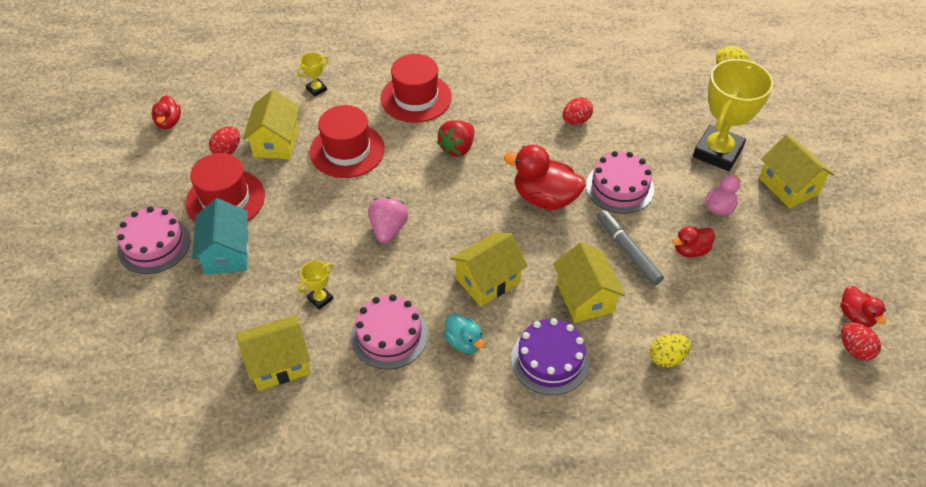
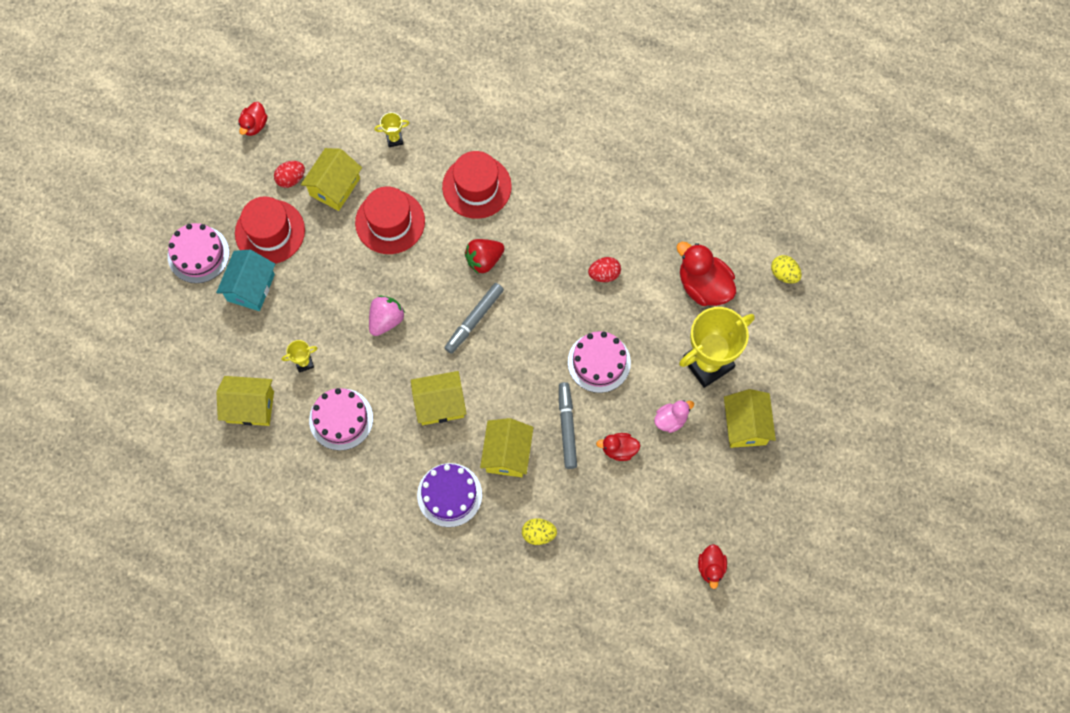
camera: 25 degrees right, 20 degrees up
turquoise duck [444,313,484,353] -> none
red duck [504,145,586,210] -> red duck moved to [677,242,736,306]
red egg [841,322,881,361] -> none
none -> grey marker [444,283,504,354]

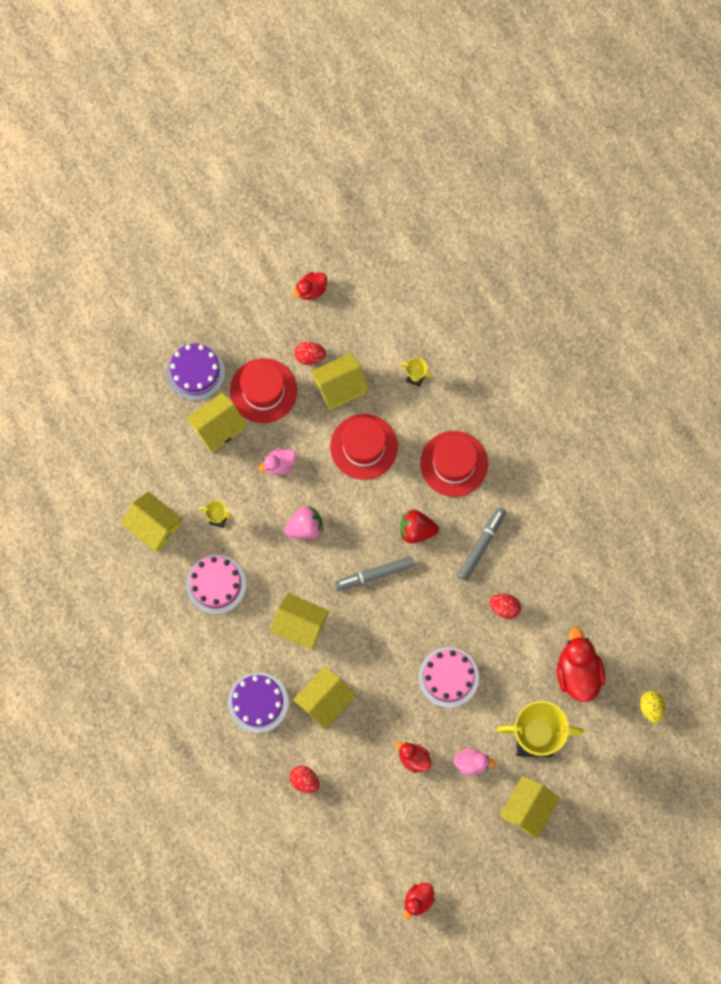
camera: 35 degrees right, 5 degrees up
pink cake [168,223,230,283] -> purple cake [166,343,225,401]
turquoise house [216,250,275,311] -> yellow house [186,393,247,452]
yellow egg [522,518,557,545] -> red egg [289,766,320,794]
grey marker [559,382,577,469] -> grey marker moved to [457,508,506,581]
none -> pink duck [259,448,297,475]

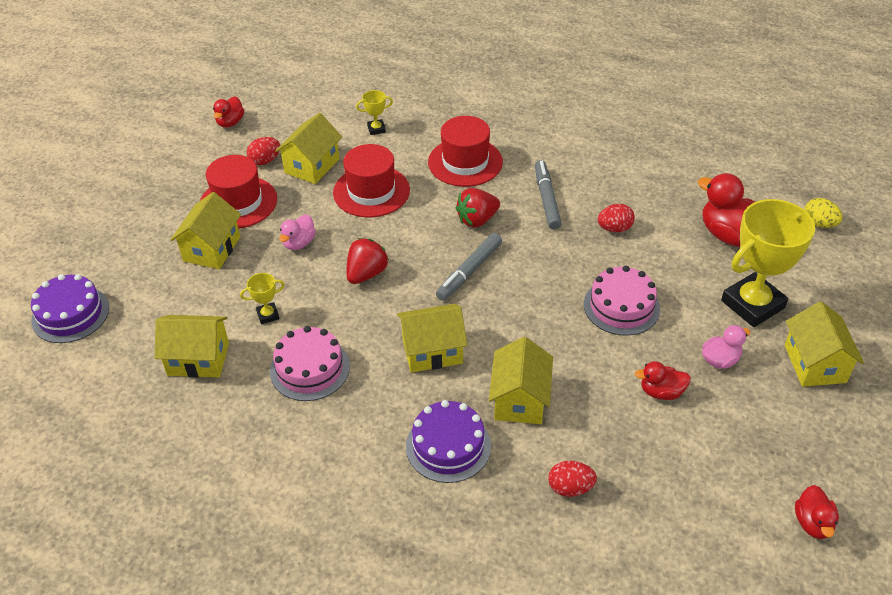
camera: 35 degrees left, 30 degrees down
purple cake [166,343,225,401] -> purple cake moved to [31,274,109,343]
pink strawberry [284,506,323,539] -> red strawberry [347,238,389,284]

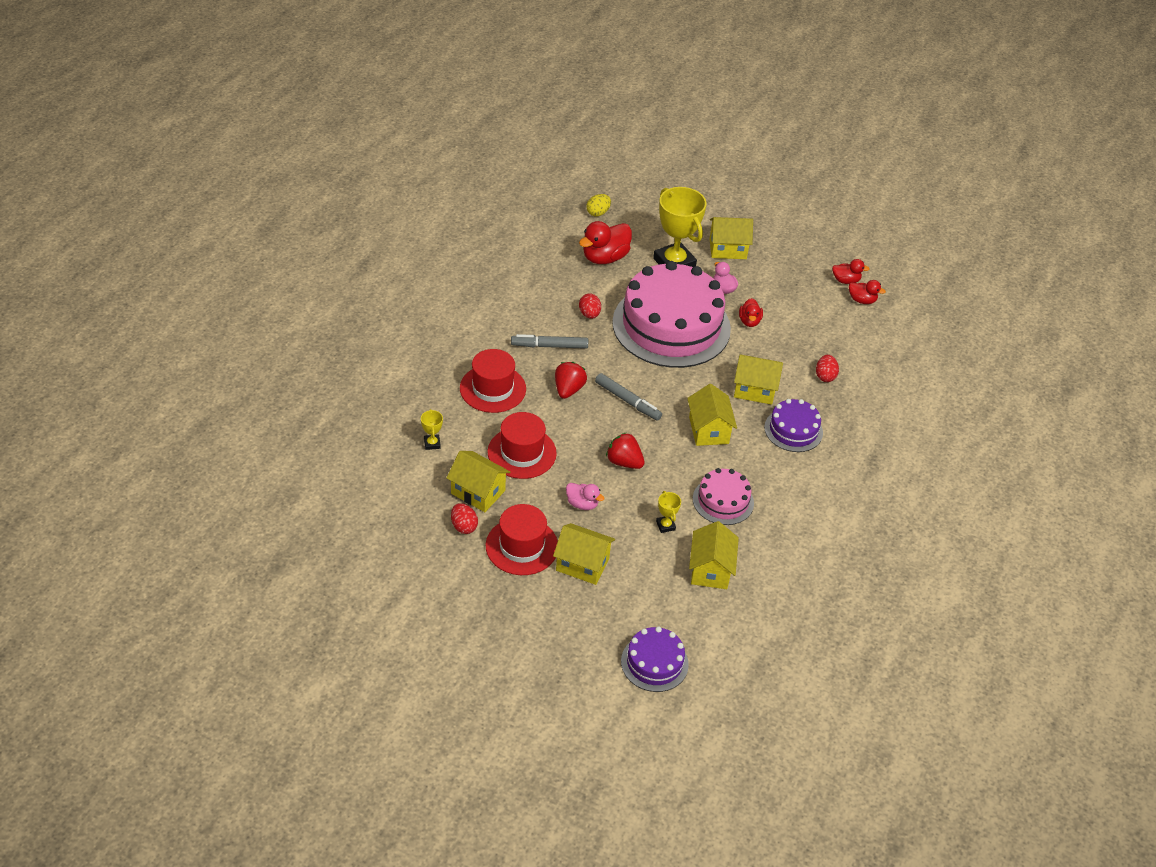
camera: 90 degrees left, 0 degrees up
red duck [213,96,244,128] -> red duck moved to [849,280,886,304]
red strawberry [456,188,500,228] -> red strawberry turned 135 degrees counterclockwise [555,362,587,399]
pink cake [584,266,660,336] -> pink cake [612,261,731,368], size x2.14

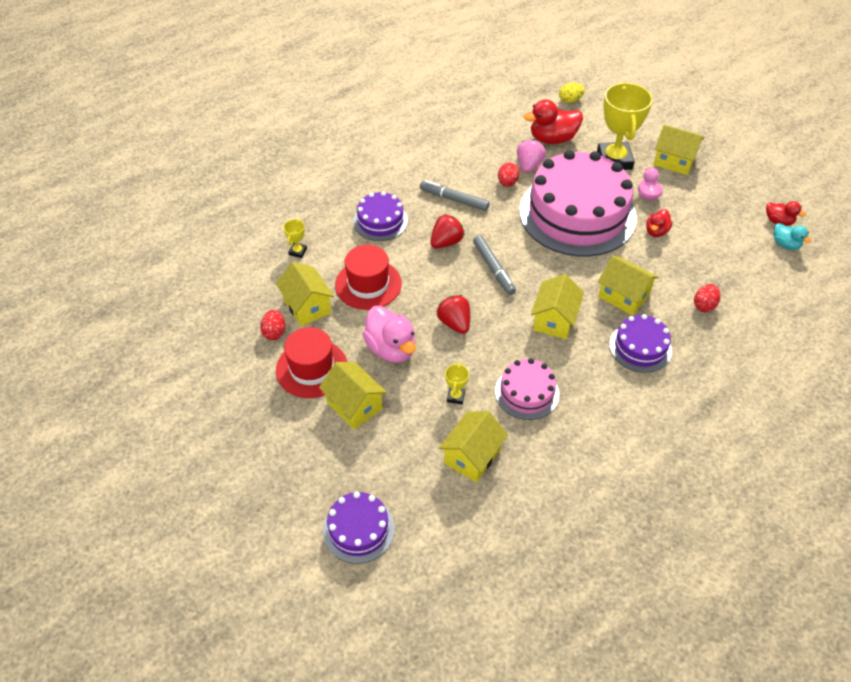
camera: 30 degrees right, 5 degrees up
red hat [460,349,526,413] -> purple cake [353,191,408,241]
pink duck [566,483,604,510] -> pink duck [362,306,416,363], size x1.78
red duck [849,280,886,304] -> turquoise duck [774,223,811,250]
none -> pink strawberry [517,139,546,173]

